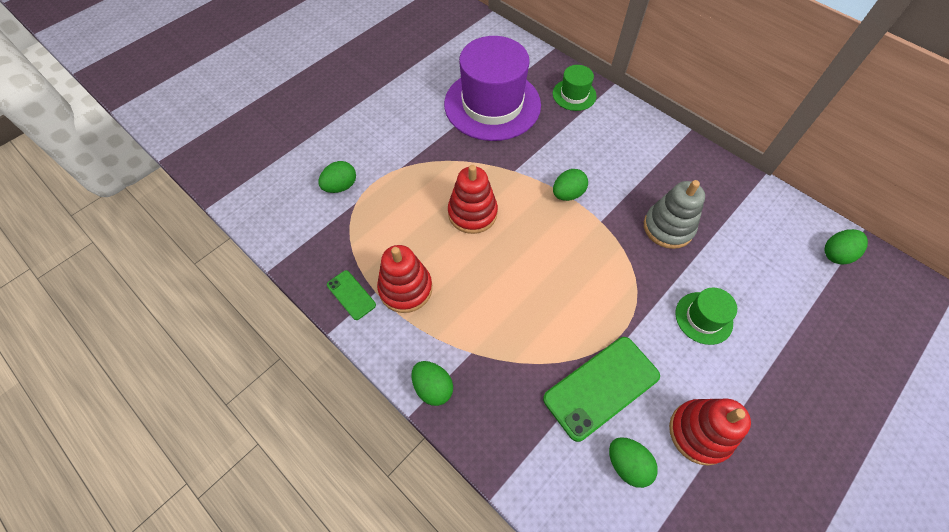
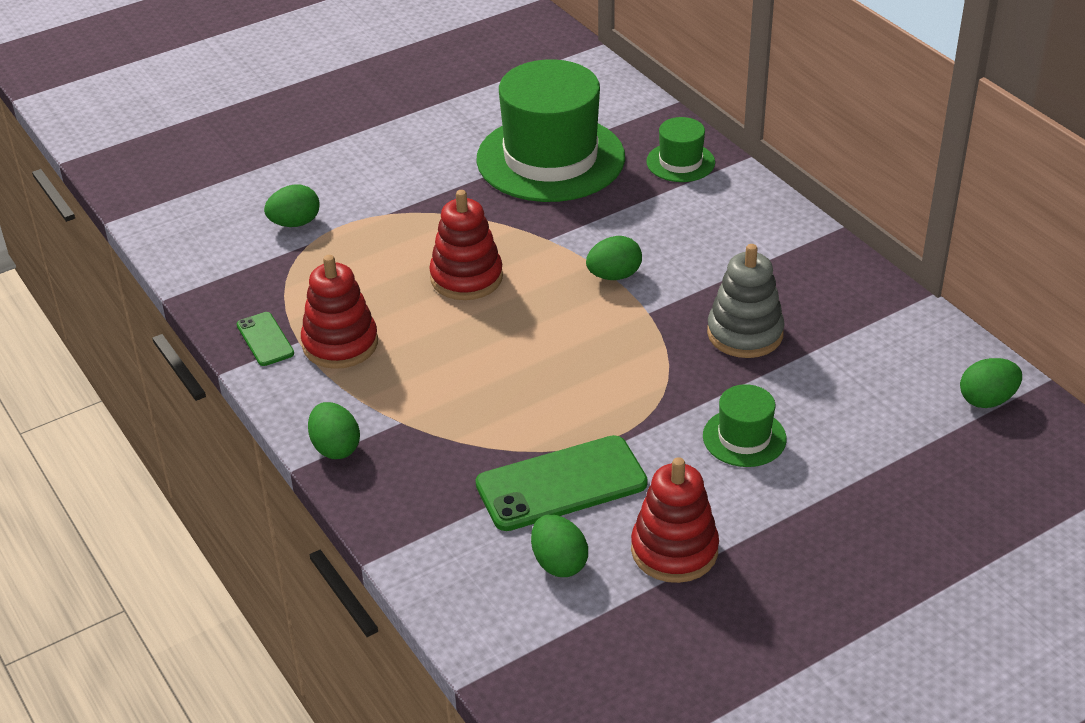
camera: 15 degrees right, 20 degrees down
purple hat [444,36,541,141] -> green hat [476,59,625,202]

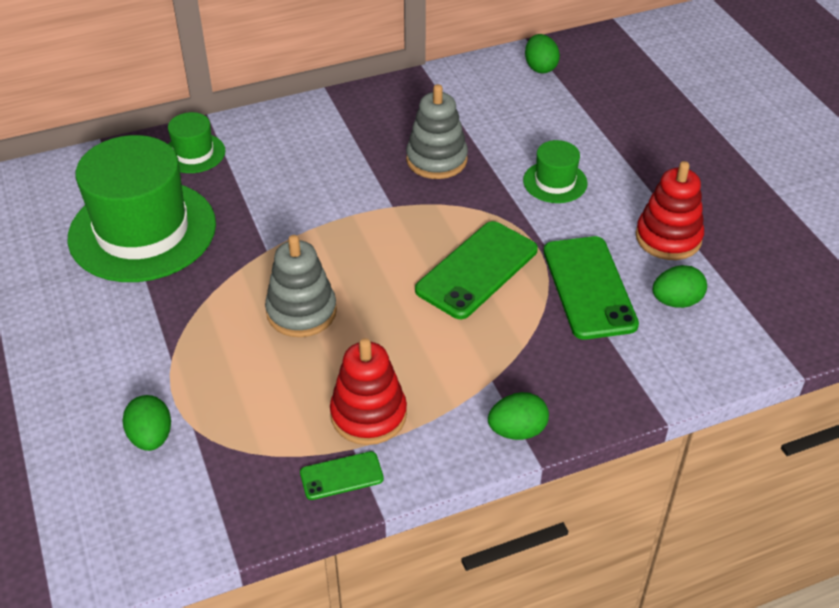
camera: 80 degrees left, 5 degrees up
red stacking toy [429,190,503,300] -> grey stacking toy [265,235,337,337]
green egg [586,236,642,280] -> none
none -> green phone [415,221,538,319]

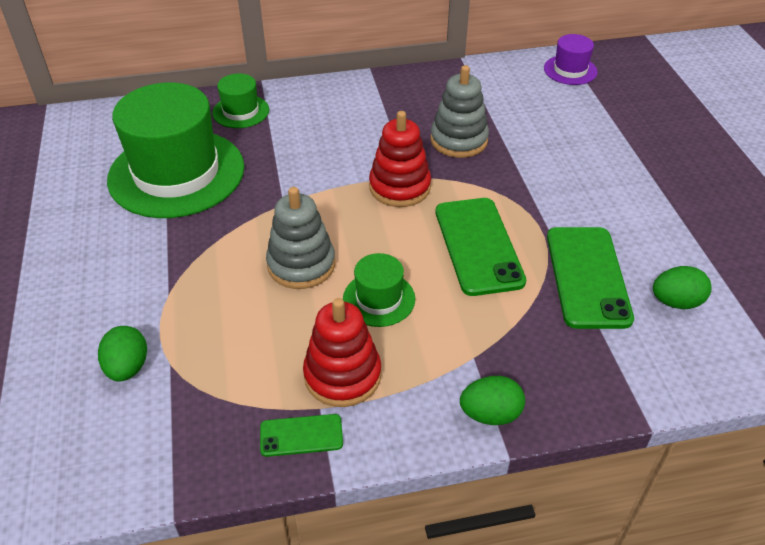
camera: 10 degrees right, 0 degrees up
green phone [415,221,538,319] -> green phone turned 60 degrees counterclockwise [435,198,526,296]
green hat [523,140,587,203] -> green hat moved to [343,253,415,327]
green egg [525,34,560,73] -> purple hat [544,34,598,85]
red stacking toy [636,161,704,260] -> red stacking toy moved to [369,111,431,207]

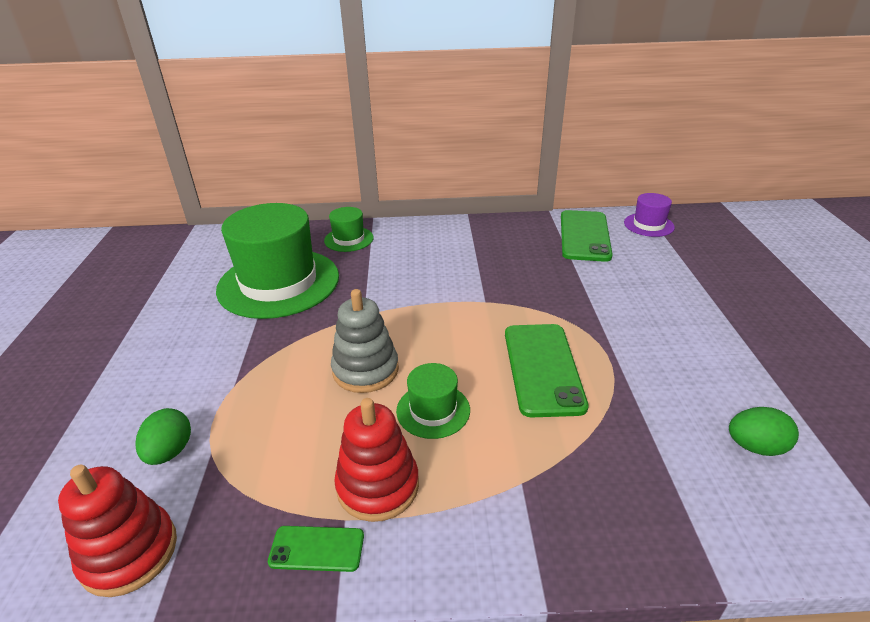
camera: 10 degrees right, 10 degrees down
red stacking toy [369,111,431,207] -> red stacking toy moved to [58,465,177,597]
grey stacking toy [430,65,489,158] -> none
green egg [460,376,525,425] -> none
green phone [547,227,634,329] -> green phone moved to [561,210,613,262]

